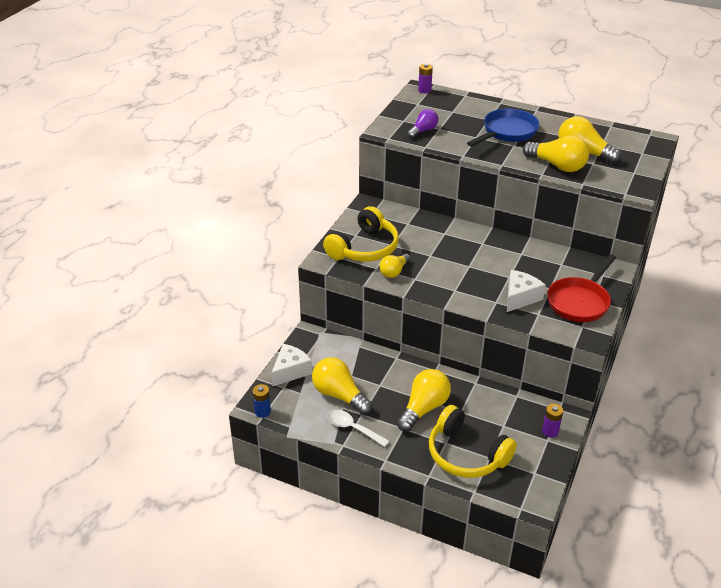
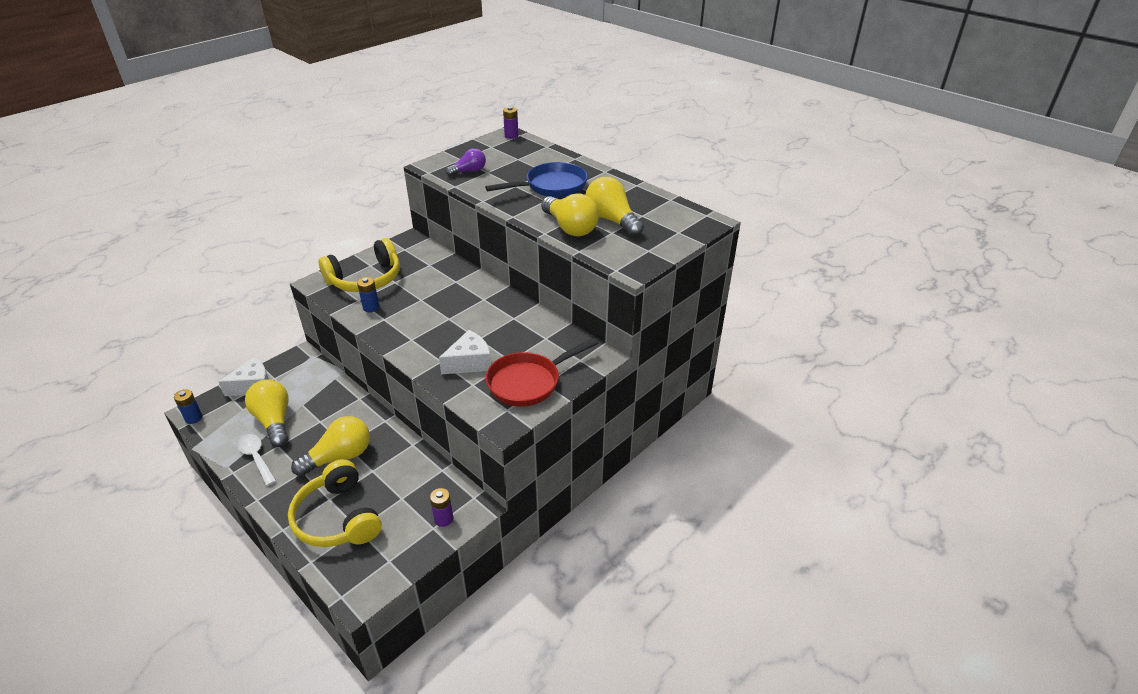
camera: 20 degrees right, 0 degrees up
yellow light bulb [380,253,411,278] -> blue battery [357,277,379,312]

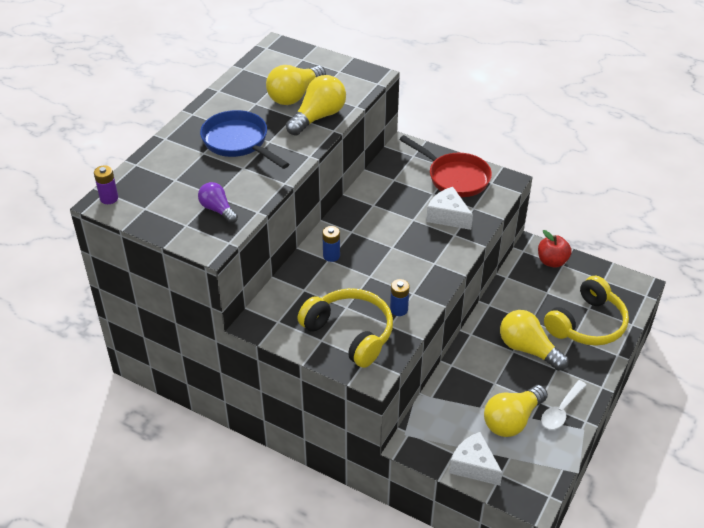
camera: 105 degrees left, 5 degrees up
blue battery [174,389,202,424] -> blue battery moved to [322,226,340,262]
purple battery [430,488,453,527] -> red apple [538,230,572,268]

